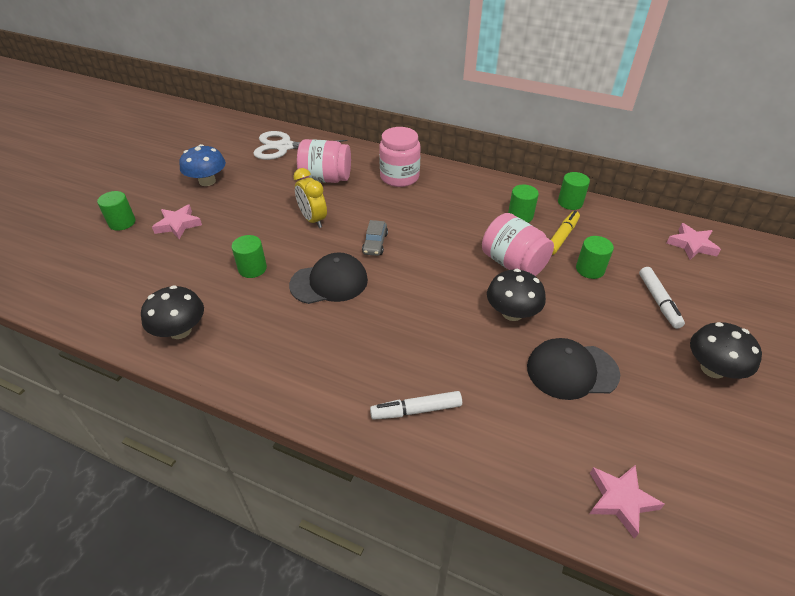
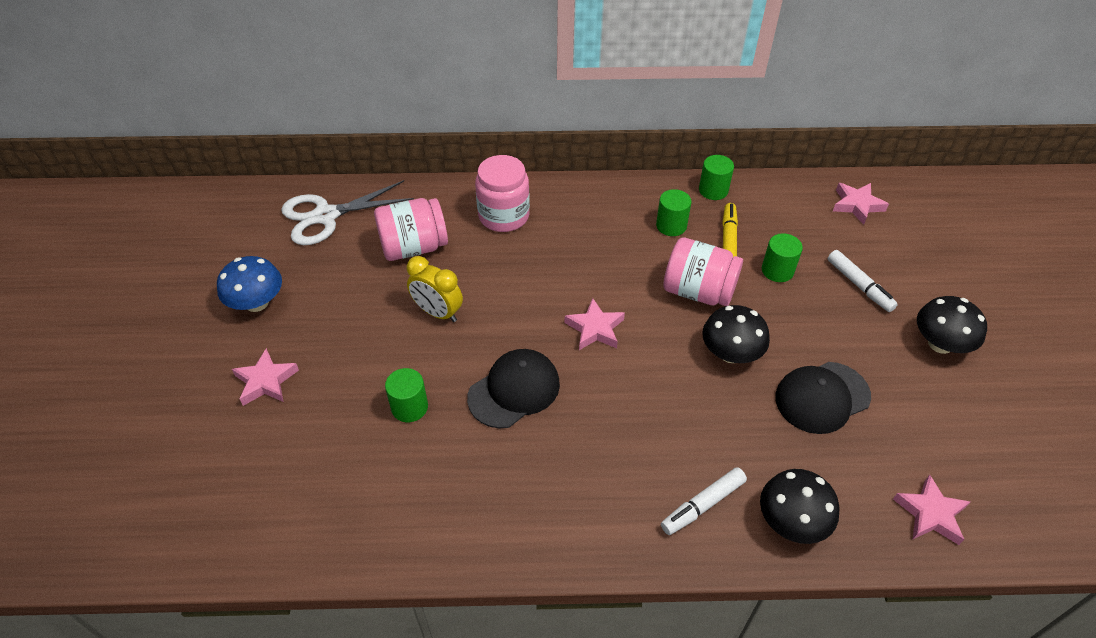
camera: 25 degrees left, 5 degrees up
green cylinder [97,191,136,231] -> none
black mushroom [141,285,204,339] -> black mushroom moved to [760,469,839,544]
grey car [362,220,388,256] -> none
none -> pink star [565,298,625,350]

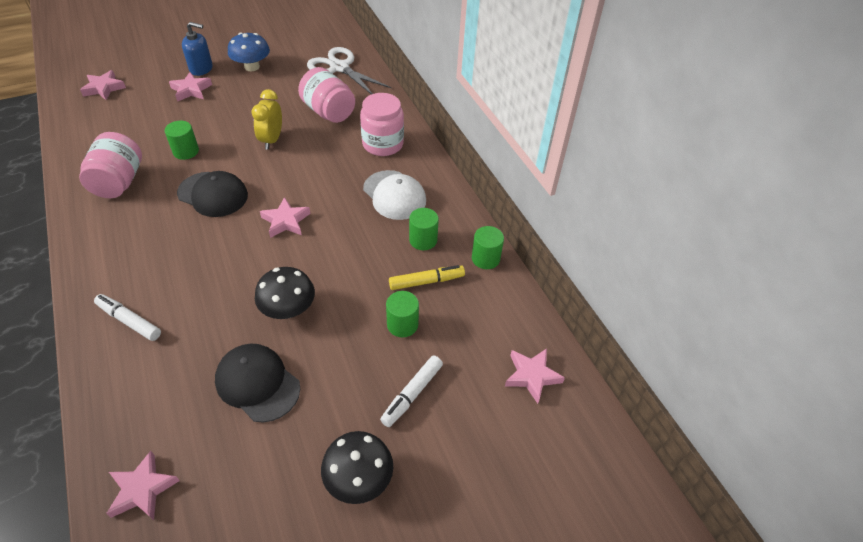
camera: 65 degrees right, 0 degrees up
pink jar [663,238,743,306] -> pink jar moved to [79,132,142,198]
black mushroom [760,469,839,544] -> none
none -> pink star [80,70,126,100]
none -> blue soap dispenser [182,22,213,76]
none -> white cap [363,170,426,220]

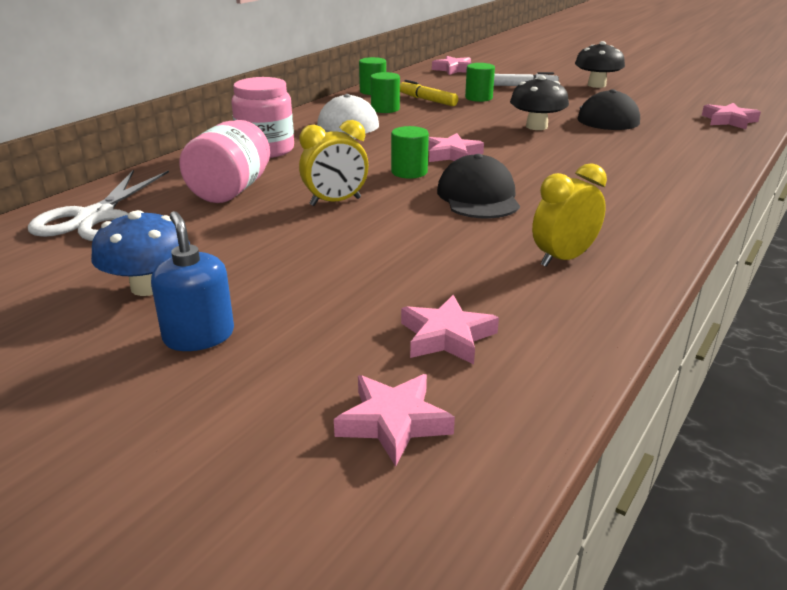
camera: 120 degrees left, 20 degrees down
pink jar [79,132,142,198] -> yellow clock [532,163,607,267]
white marker [94,294,161,341] -> none
green cylinder [165,120,199,160] -> green cylinder moved to [391,126,429,179]
pink star [169,72,212,101] -> pink star moved to [401,295,499,365]

